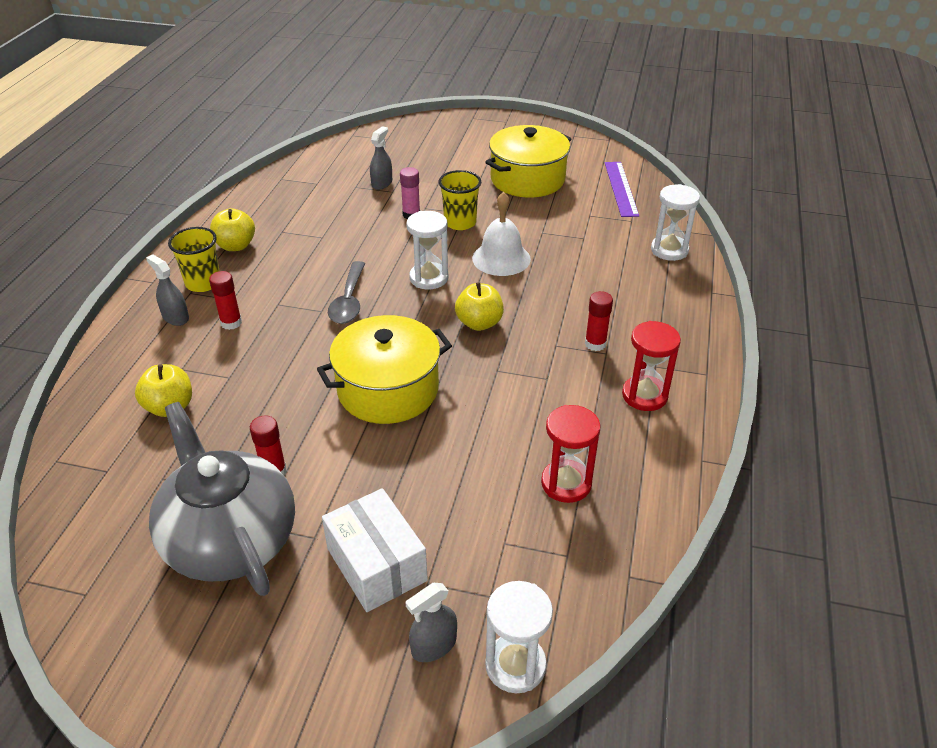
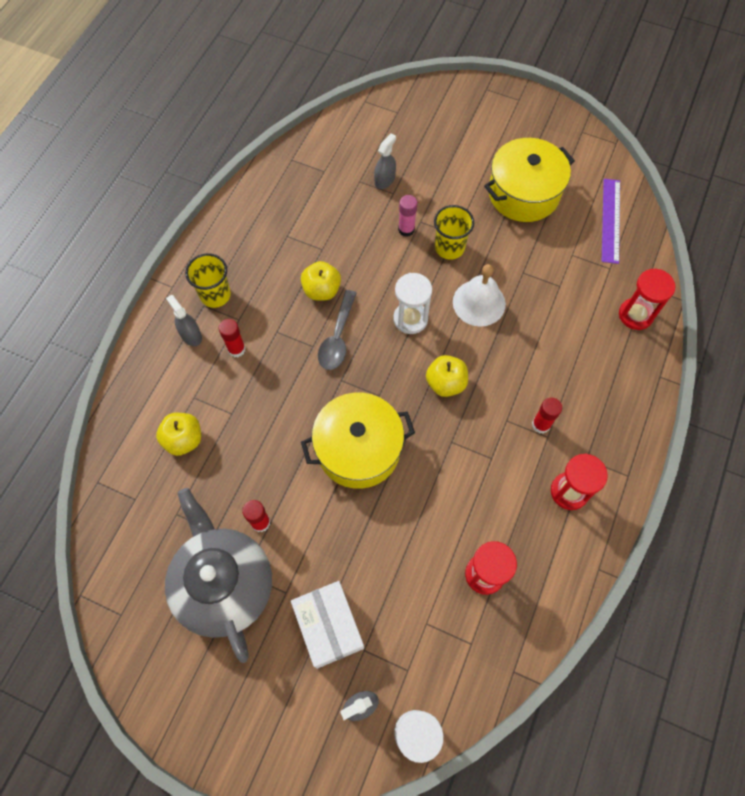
camera: 10 degrees right, 25 degrees up
yellow apple [210,208,255,251] -> yellow apple moved to [301,261,341,301]
white hourglass [651,184,700,261] -> red hourglass [619,269,675,330]

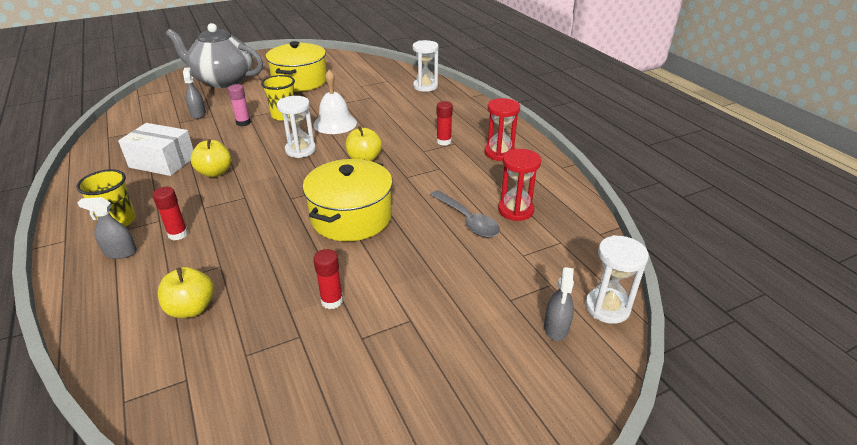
camera: 50 degrees left, 30 degrees down
grey teapot [165,488,272,663] -> grey teapot moved to [166,23,263,88]
white box [291,581,364,669] -> white box moved to [118,123,194,176]
grey spoon [318,290,357,370] -> grey spoon moved to [430,190,500,237]
purple ruler [602,179,620,264] -> none
red hourglass [619,269,675,330] -> white hourglass [412,40,438,92]

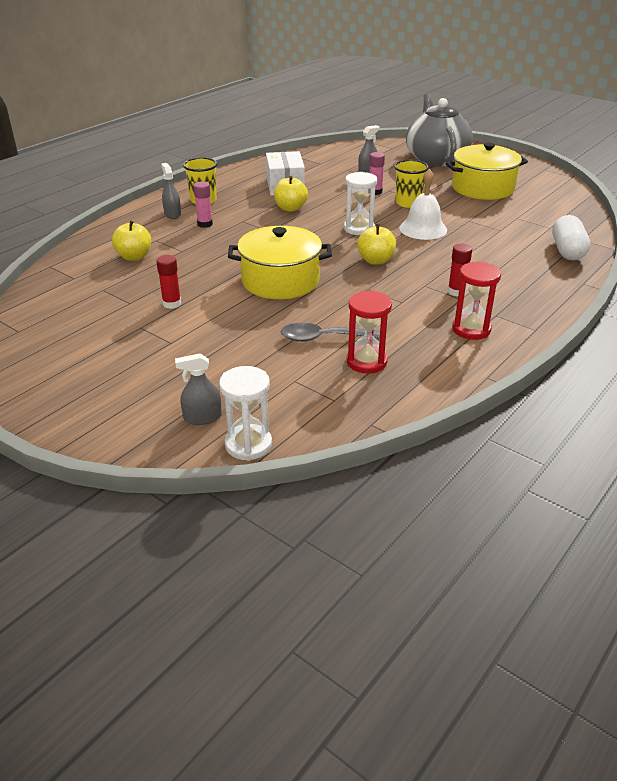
camera: 65 degrees right, 0 degrees up
red glue stick [152,187,188,240] -> pink glue stick [193,181,213,228]
white hourglass [412,40,438,92] -> white capsule [552,215,590,260]
grey spoon [430,190,500,237] -> grey spoon turned 60 degrees clockwise [281,323,380,342]

